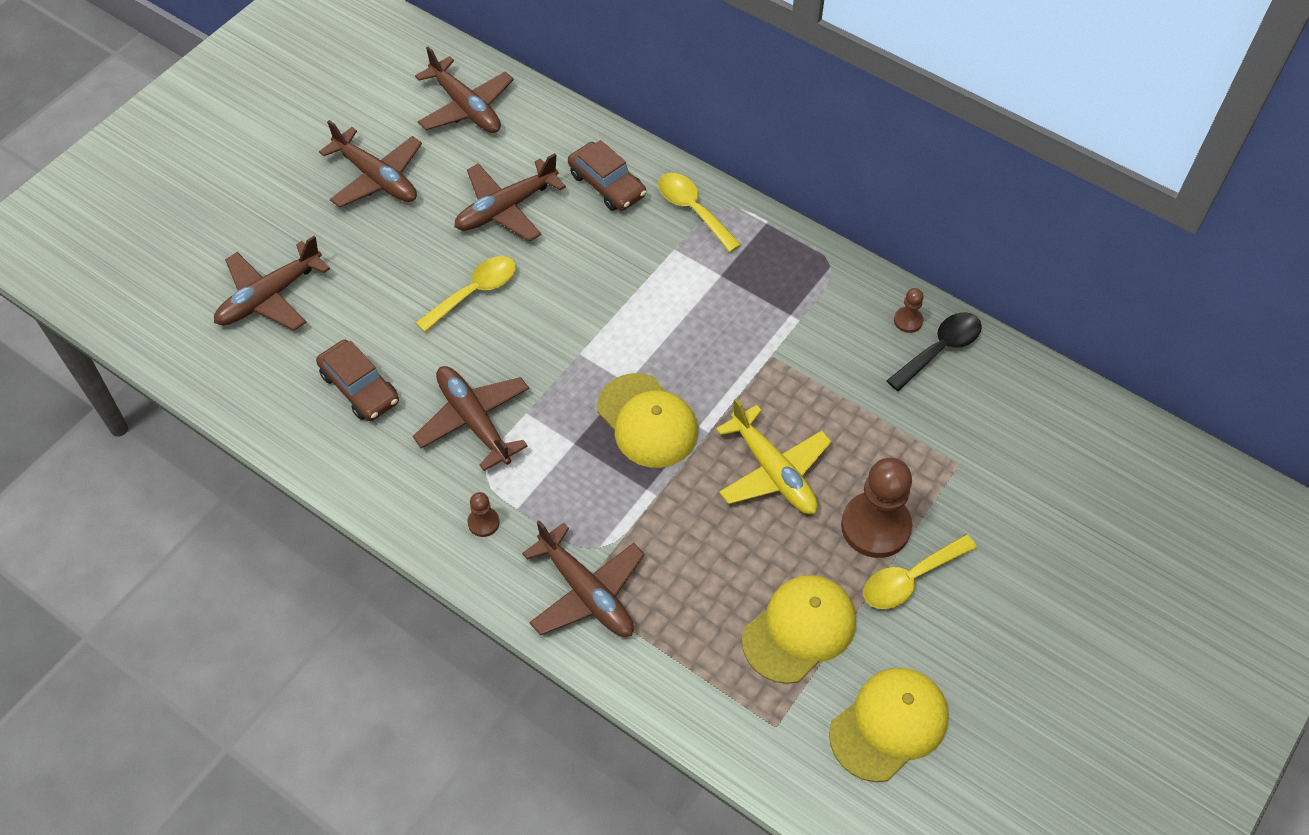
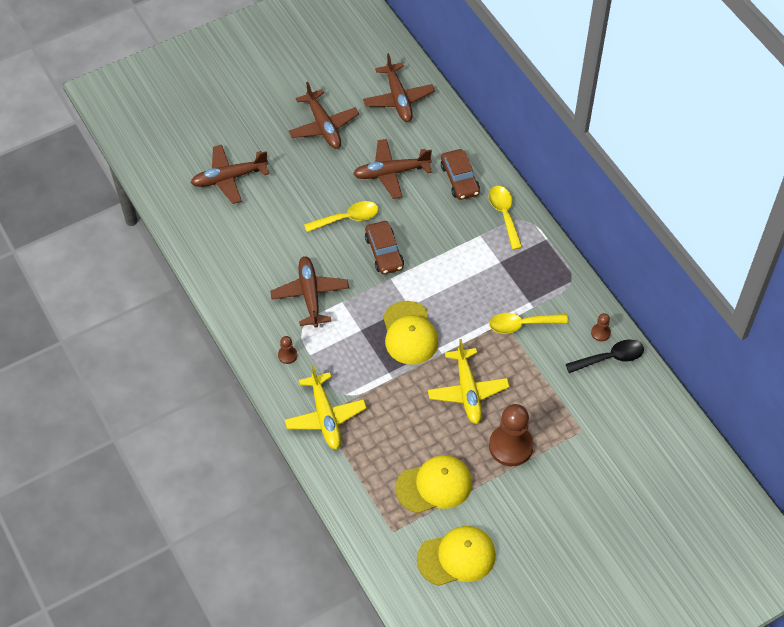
camera: 25 degrees right, 0 degrees up
brown car [316,340,399,421] -> brown car moved to [365,221,404,274]
brown plane [522,520,644,637] -> yellow plane [285,365,367,449]
yellow spoon [863,534,977,609] -> yellow spoon moved to [489,313,568,334]

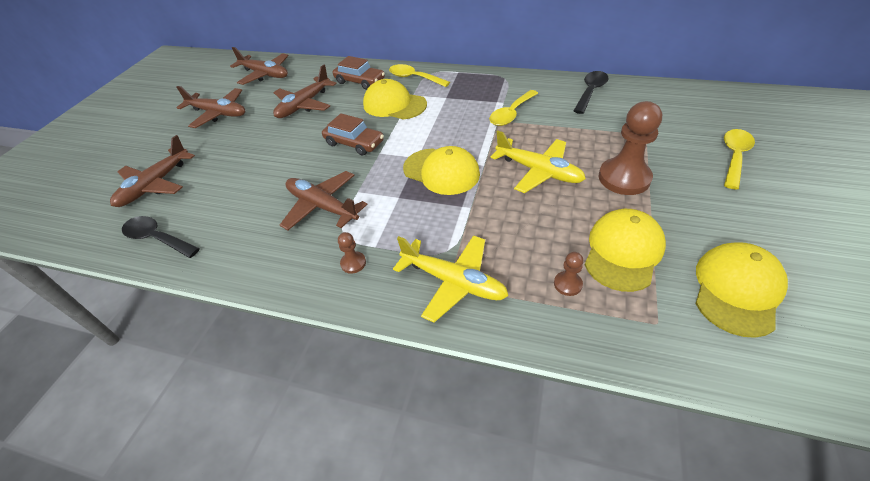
camera: 40 degrees left, 10 degrees down
yellow spoon [304,201,379,232] -> yellow spoon moved to [724,129,755,190]
brown pawn [591,313,611,341] -> brown pawn moved to [554,252,583,296]
none -> black spoon [122,216,200,258]
none -> yellow cap [363,79,427,119]

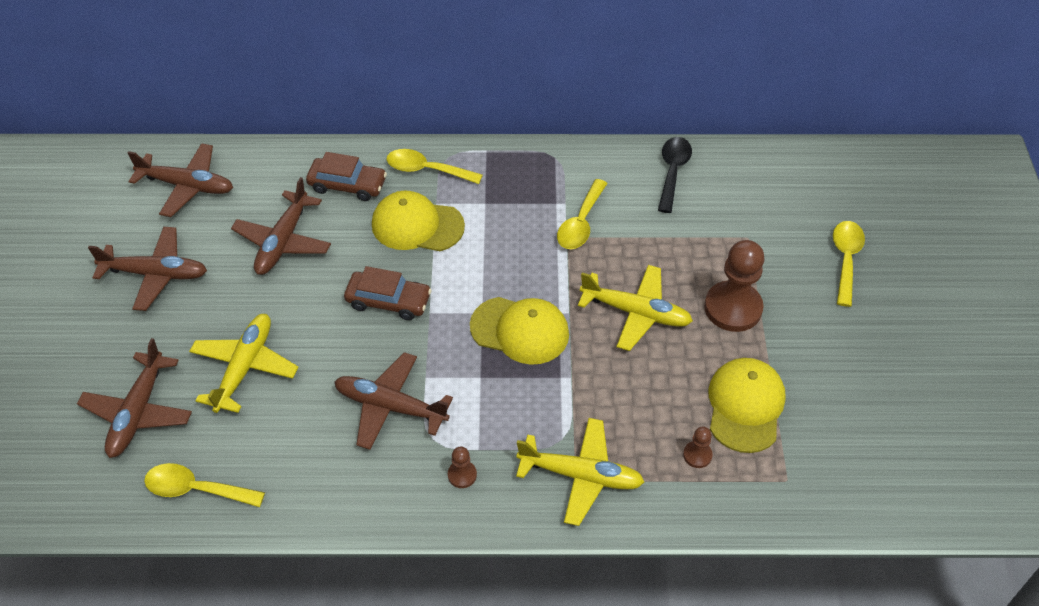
camera: 20 degrees left, 5 degrees up
black spoon [122,216,200,258] -> yellow spoon [144,463,265,507]
yellow cap [695,242,788,338] -> none
none -> yellow plane [189,314,299,413]

